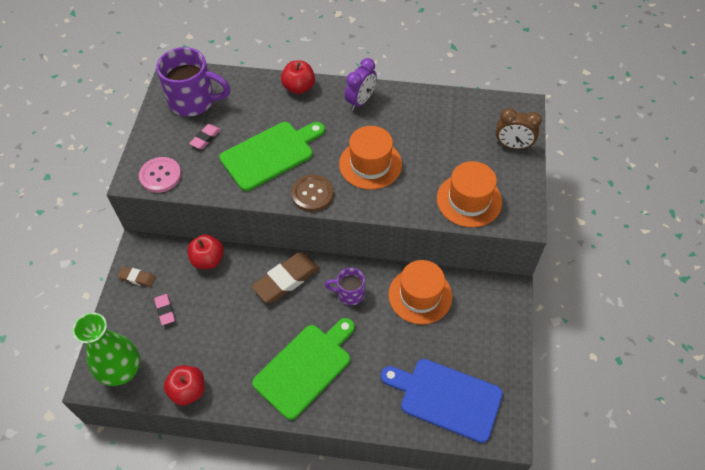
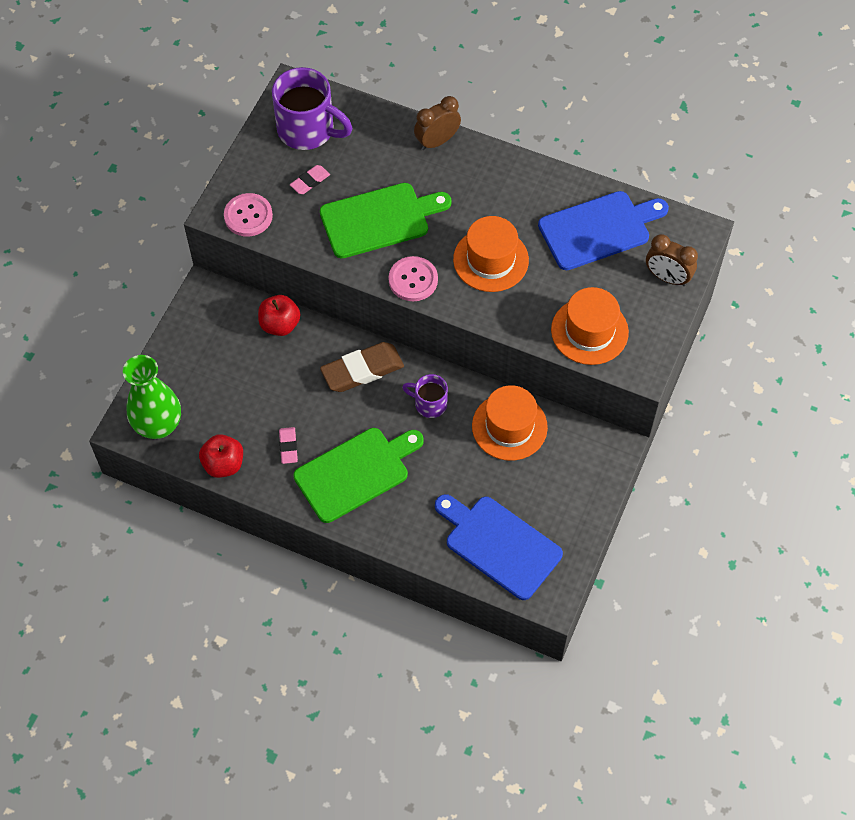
camera: 15 degrees right, 5 degrees up
brown eraser [117,266,156,287] -> none
pink eraser [154,294,175,325] -> pink eraser moved to [279,427,298,464]
red apple [281,61,315,94] -> brown clock [414,96,461,150]
brown button [291,175,334,212] -> pink button [389,256,438,301]
purple clock [345,58,377,111] -> none
none -> blue cutting board [538,191,669,270]

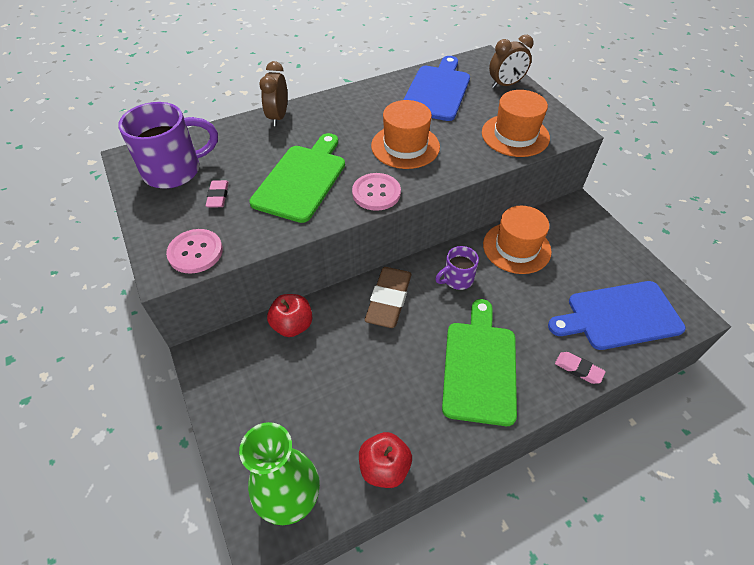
camera: 50 degrees left, 10 degrees down
pink eraser [279,427,298,464] -> pink eraser moved to [555,352,606,384]

